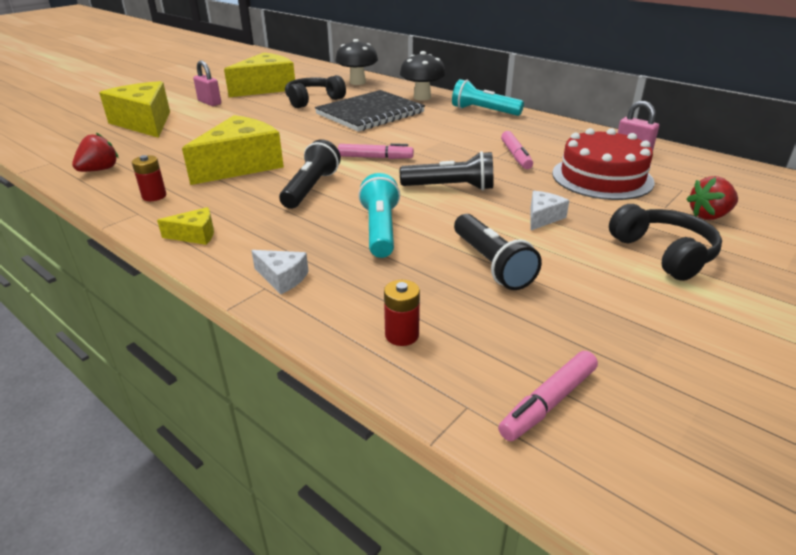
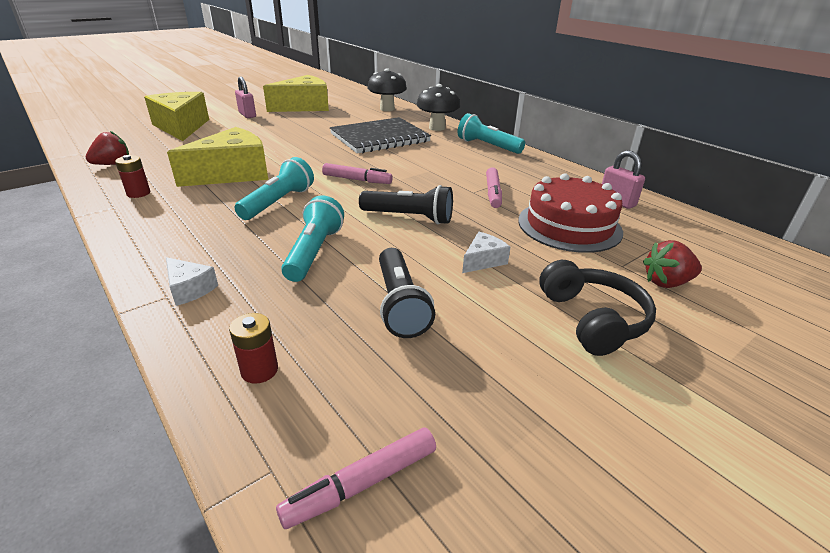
camera: 10 degrees right, 0 degrees up
yellow cheese [157,207,214,245] -> none
black flashlight [279,139,341,209] -> turquoise flashlight [235,157,314,220]
black headphones [285,75,346,108] -> none

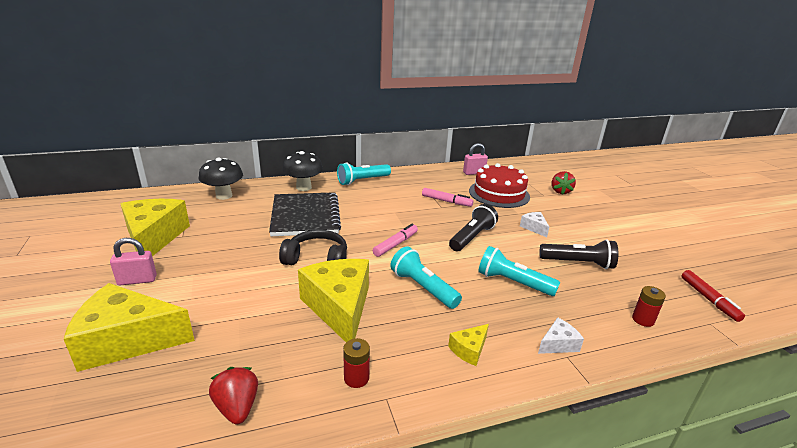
camera: 70 degrees left, 5 degrees down
pink marker [276,427,436,529] -> red marker [681,270,745,322]
black headphones [539,260,656,356] -> black headphones moved to [279,230,347,266]
none -> yellow cheese [448,324,489,366]

